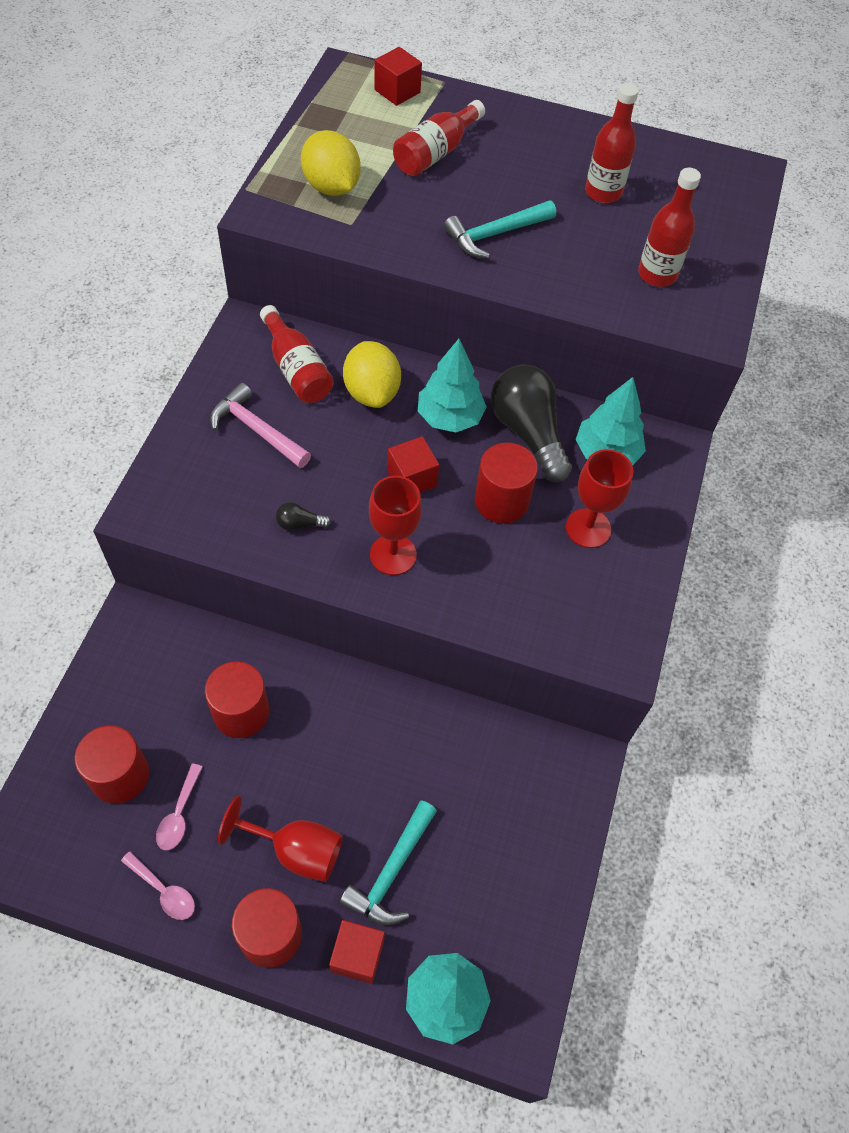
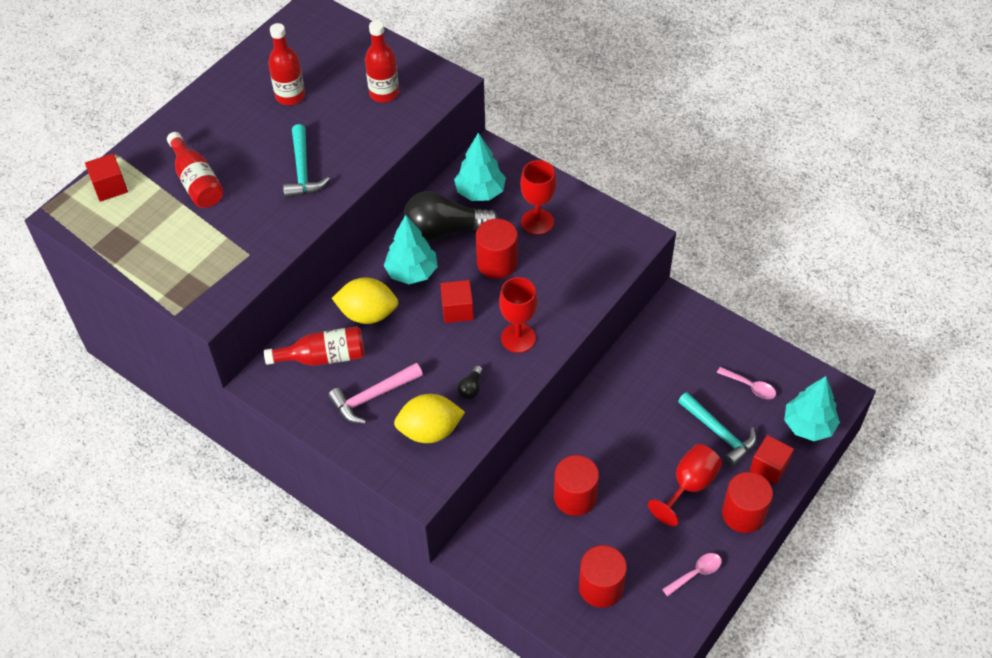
camera: 65 degrees left, 5 degrees down
pink spoon [156,763,203,850] -> pink spoon moved to [717,367,776,399]
yellow lemon [301,130,361,196] -> yellow lemon moved to [394,394,465,443]

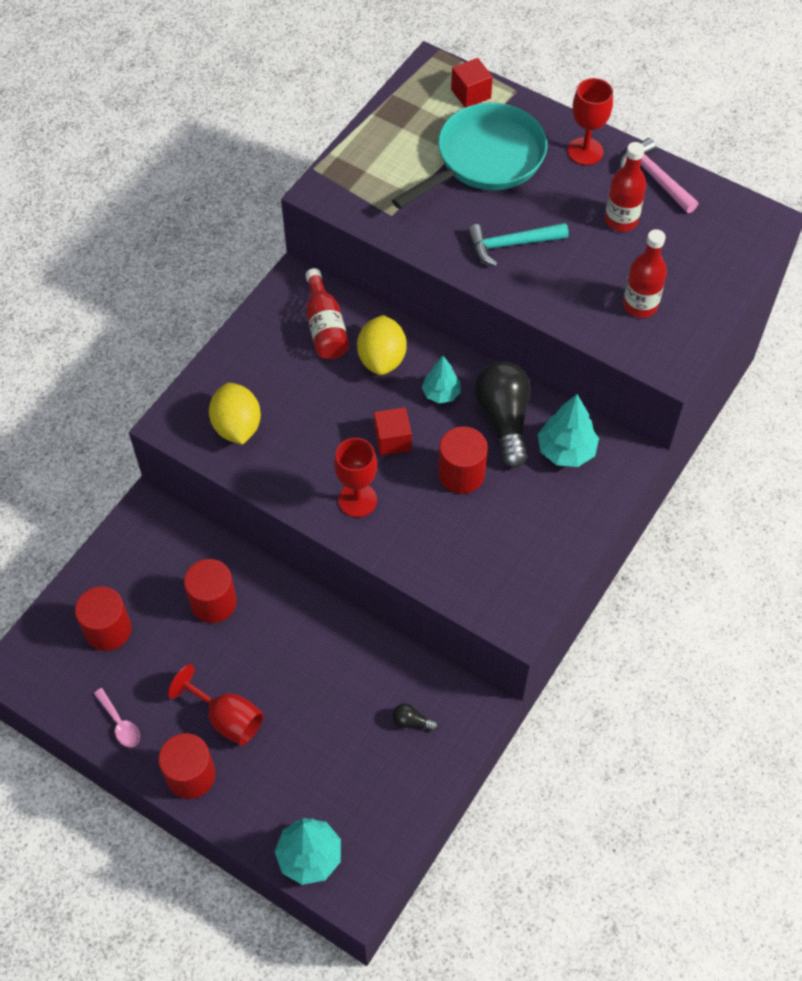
camera: 85 degrees right, 5 degrees up
red bottle [167,132,224,208] -> turquoise pan [392,103,547,209]
pink hammer [328,363,423,424] -> pink hammer moved to [619,138,698,213]
turquoise tree [384,215,438,284] -> turquoise tree [422,356,461,403], size x0.66
black light bulb [458,365,483,399] -> black light bulb moved to [393,703,438,731]
red goblet [520,160,556,235] -> red goblet moved to [567,78,613,165]
turquoise hammer [678,392,757,467] -> none
pink spoon [717,367,776,399] -> none
red cube [750,435,794,485] -> none

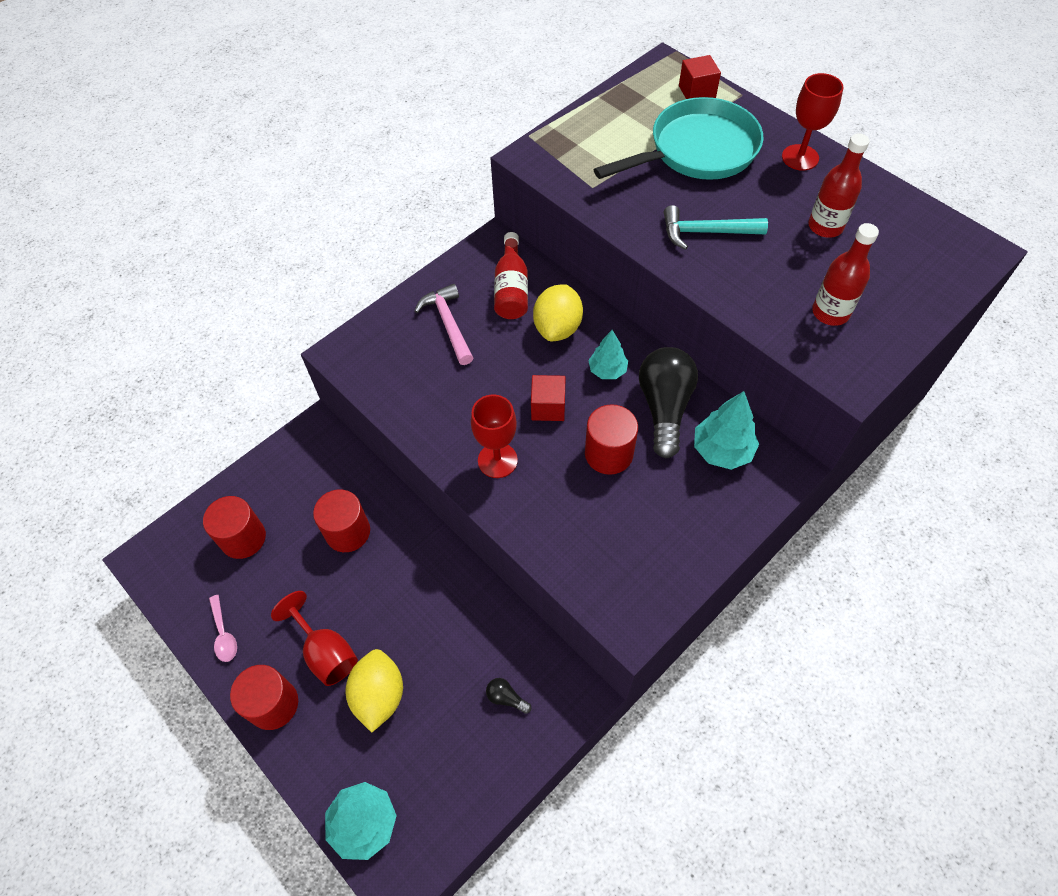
camera: 15 degrees right, 0 degrees up
yellow lemon [209,383,261,445] -> yellow lemon moved to [346,649,403,733]
pink hammer [619,138,698,213] -> pink hammer moved to [414,284,473,365]

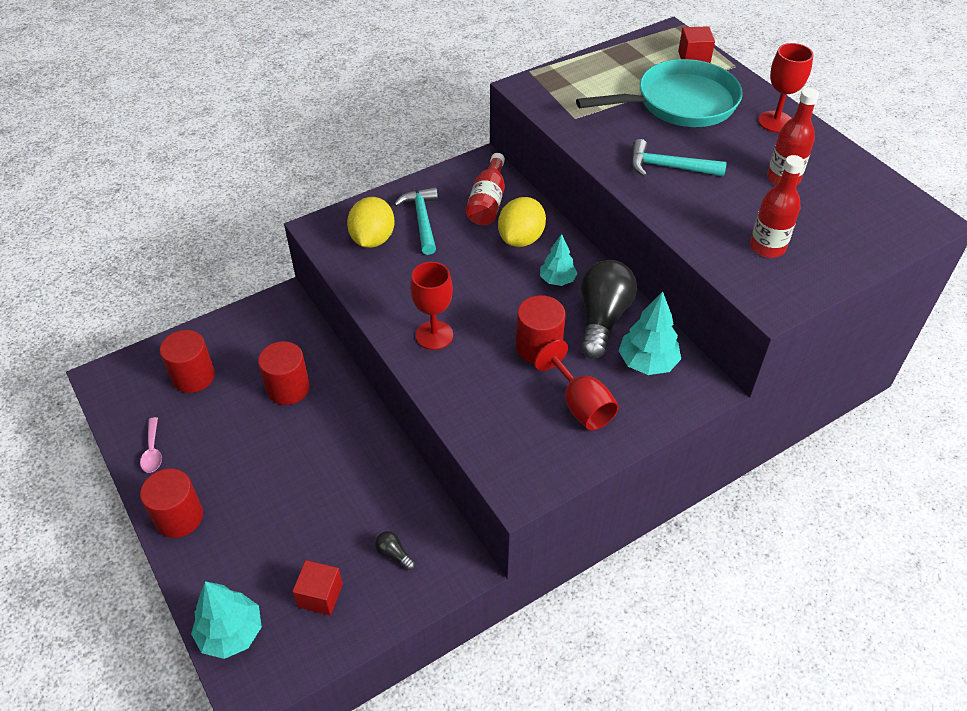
camera: 10 degrees right, 10 degrees down
red goblet [271,591,358,686] -> red goblet moved to [534,340,619,431]
yellow lemon [346,649,403,733] -> yellow lemon moved to [347,197,395,248]
pink hammer [414,284,473,365] -> turquoise hammer [394,187,438,255]
red cube [531,375,566,421] -> red cube moved to [292,560,343,615]

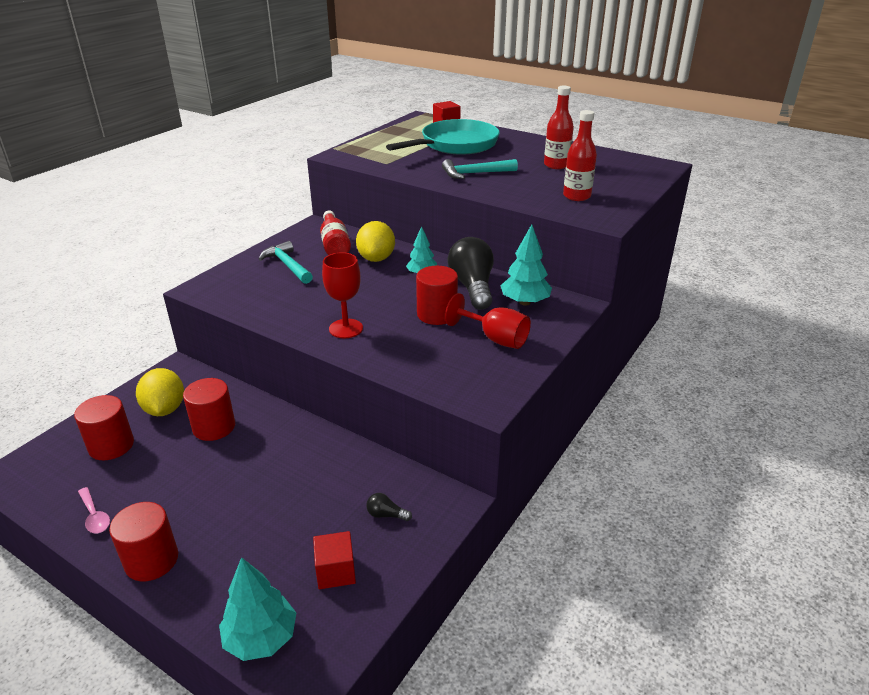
camera: 25 degrees left, 15 degrees down
yellow lemon [347,197,395,248] -> yellow lemon moved to [136,368,184,416]
red goblet [758,43,814,133] -> none

